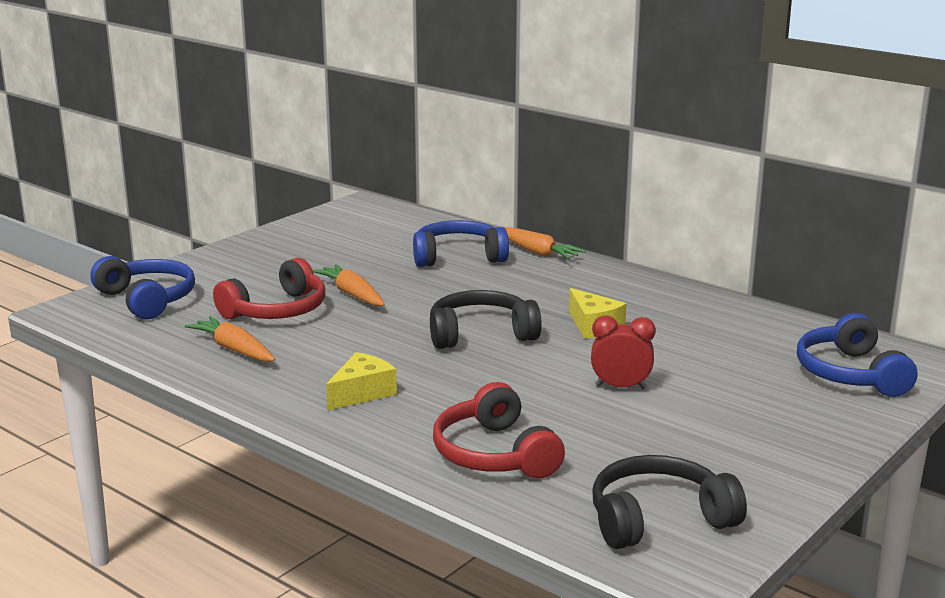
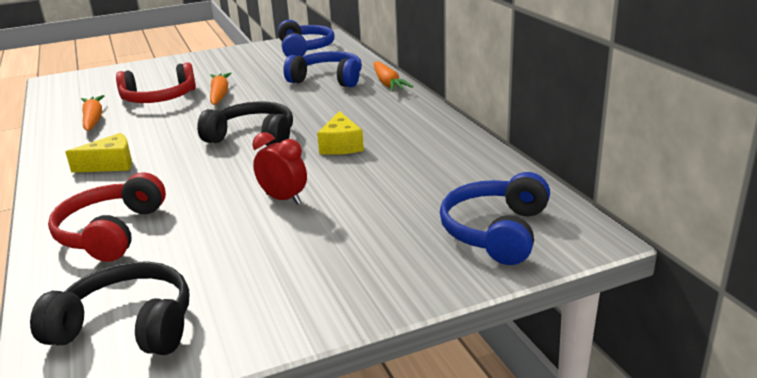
camera: 30 degrees right, 5 degrees up
blue headphones [90,256,195,320] -> blue headphones moved to [278,20,334,57]

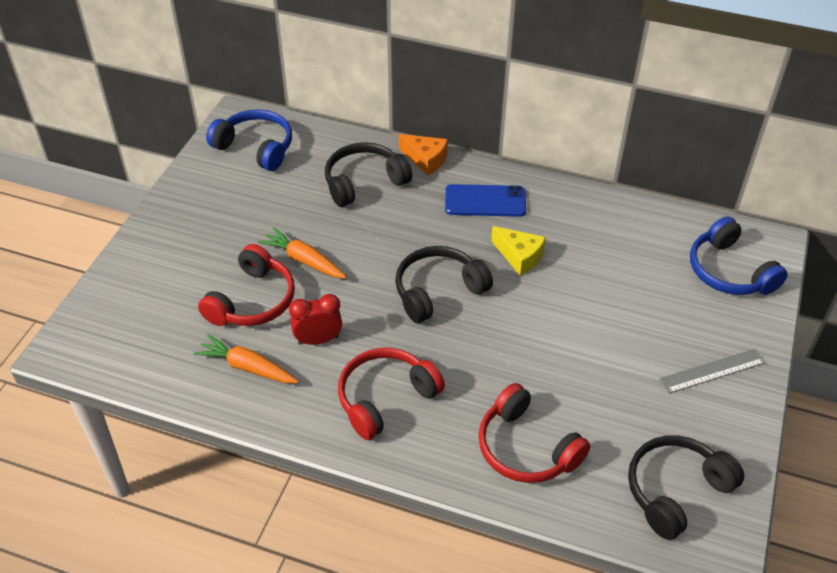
camera: 50 degrees left, 20 degrees up
yellow cheese [66,133,132,173] -> red headphones [338,348,445,440]
red clock [252,132,307,205] -> red clock moved to [289,294,342,345]
blue headphones [283,51,362,87] -> black headphones [325,142,412,207]
orange carrot [374,61,413,91] -> orange cheese [399,134,448,175]
none -> blue phone [445,184,526,217]
none -> grey ruler [660,349,765,394]

